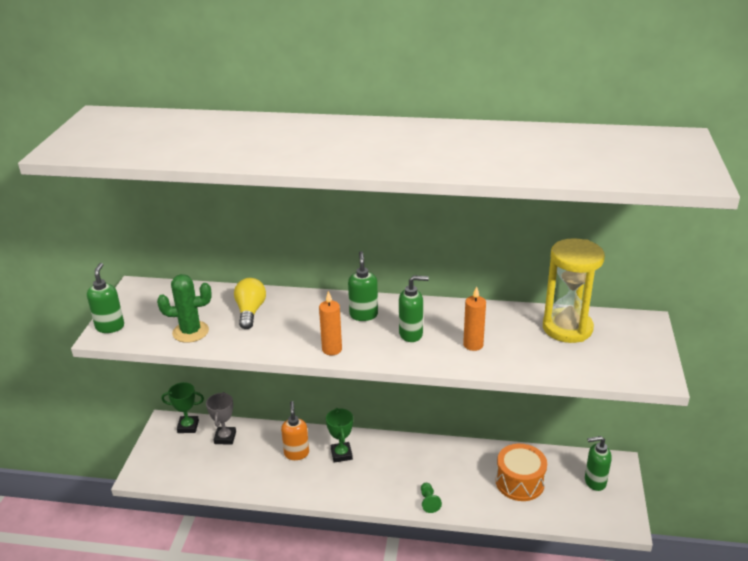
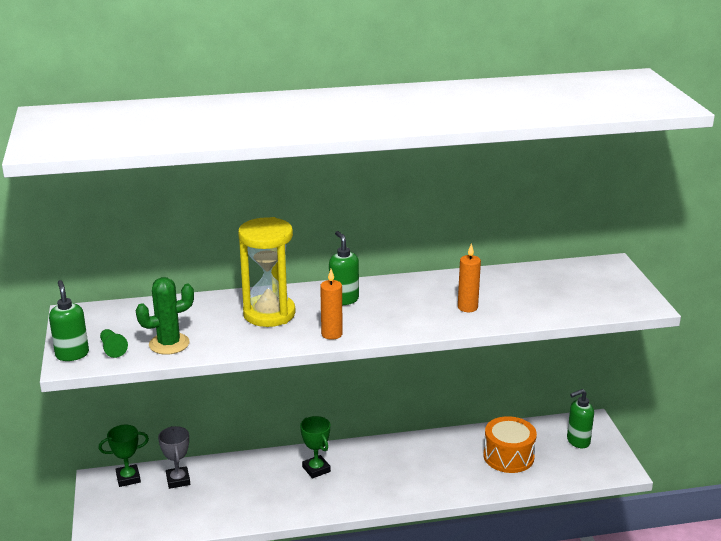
camera: 20 degrees left, 5 degrees down
yellow light bulb [234,278,266,329] -> none
orange soap dispenser [281,401,309,460] -> none
green soap dispenser [399,275,429,342] -> none
green pawn [421,483,442,513] -> green pawn moved to [100,329,128,358]
yellow hourglass [543,238,605,343] -> yellow hourglass moved to [238,217,295,327]

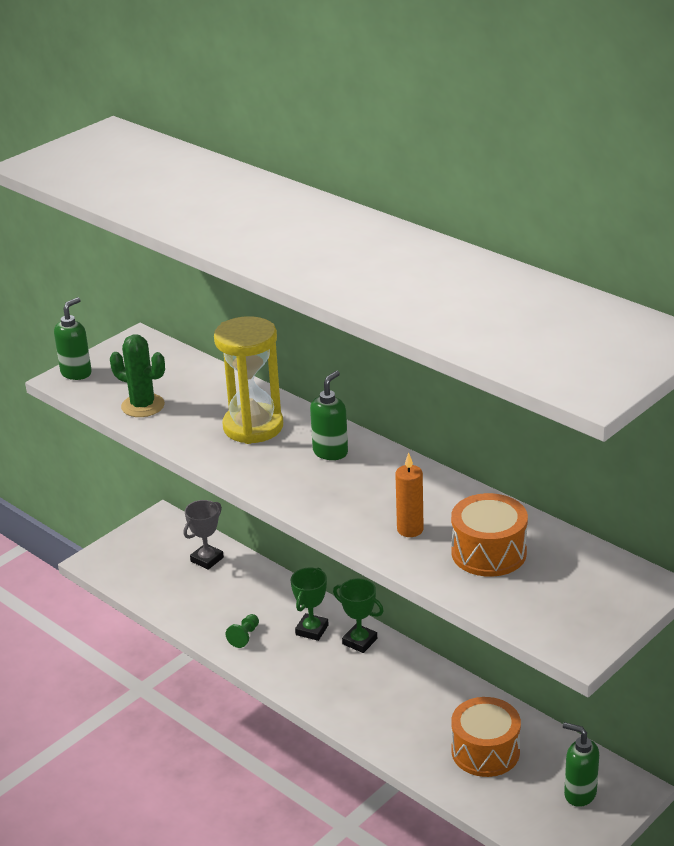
camera: 55 degrees right, 5 degrees up
green trophy [99,425,149,487] -> green trophy moved to [333,578,384,653]
green pawn [100,329,128,358] -> green pawn moved to [226,614,259,648]
orange candle [320,269,343,340] -> none
none -> orange drum [451,493,528,577]

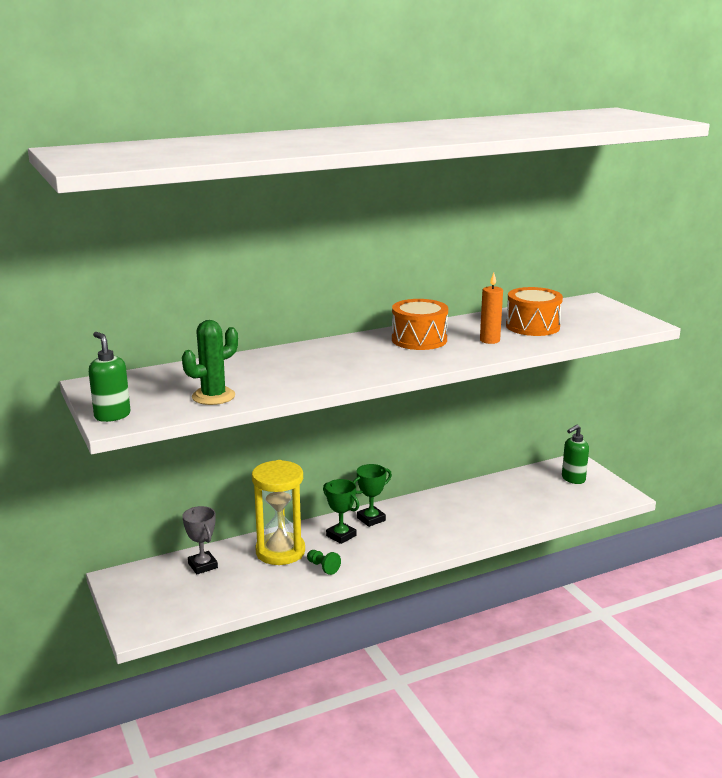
camera: 70 degrees left, 10 degrees down
yellow hourglass [214,316,283,444] -> yellow hourglass moved to [252,460,305,565]
green soap dispenser [310,371,348,460] -> none
orange drum [451,697,521,777] -> orange drum moved to [392,299,448,350]

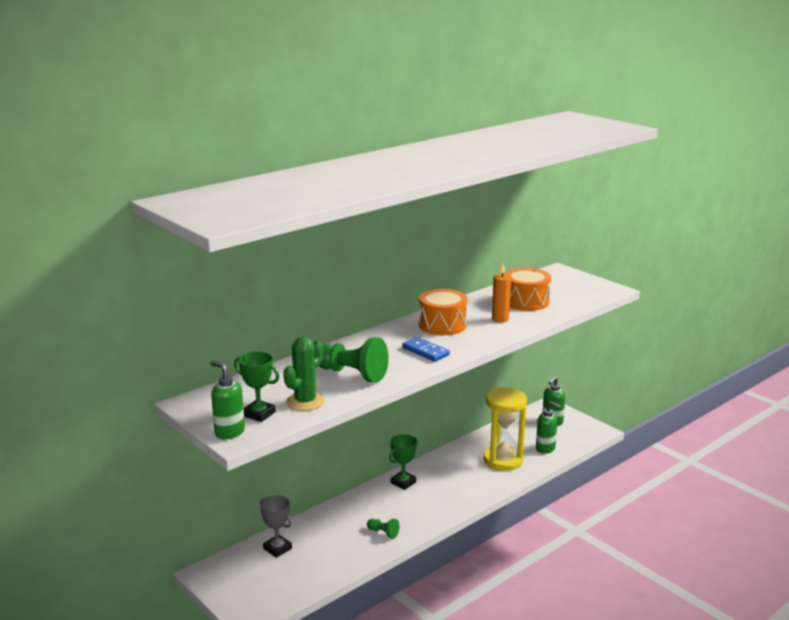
camera: 15 degrees left, 0 degrees up
yellow hourglass [252,460,305,565] -> yellow hourglass moved to [483,387,527,471]
green trophy [323,479,359,544] -> green trophy moved to [234,351,279,422]
none -> green pawn [319,337,389,382]
none -> blue domino [402,337,450,362]
none -> green soap dispenser [536,401,562,454]

